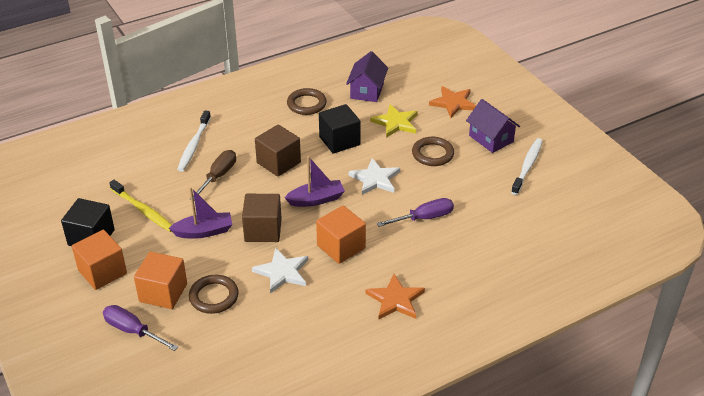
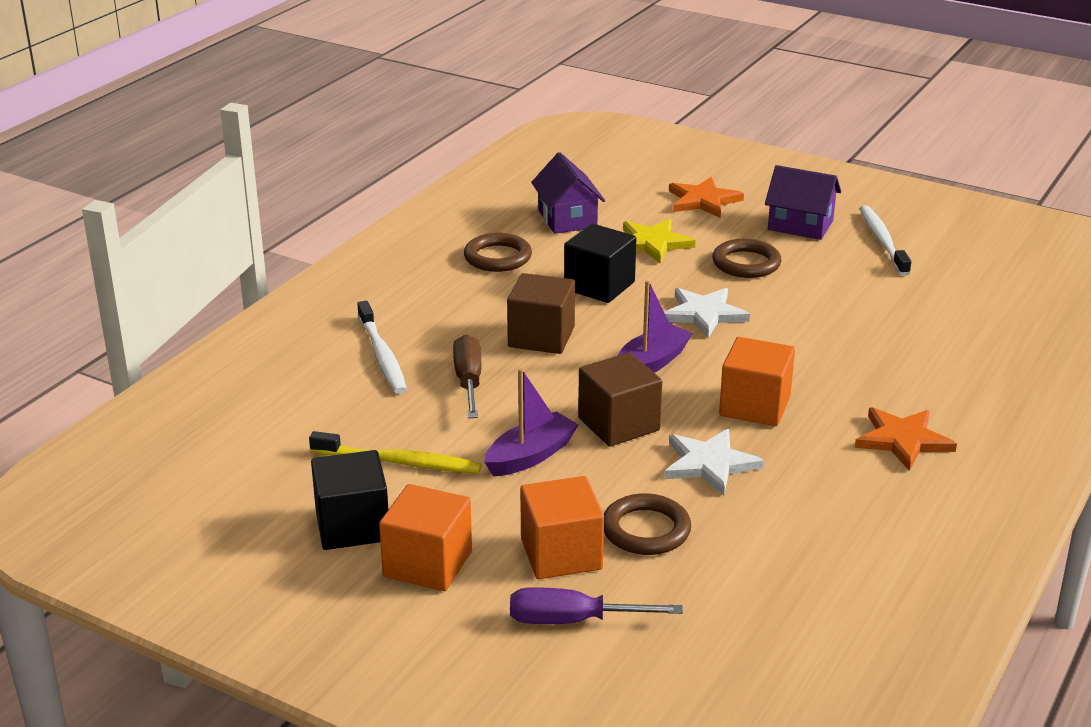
camera: 30 degrees left, 10 degrees down
purple screwdriver [376,198,454,227] -> none

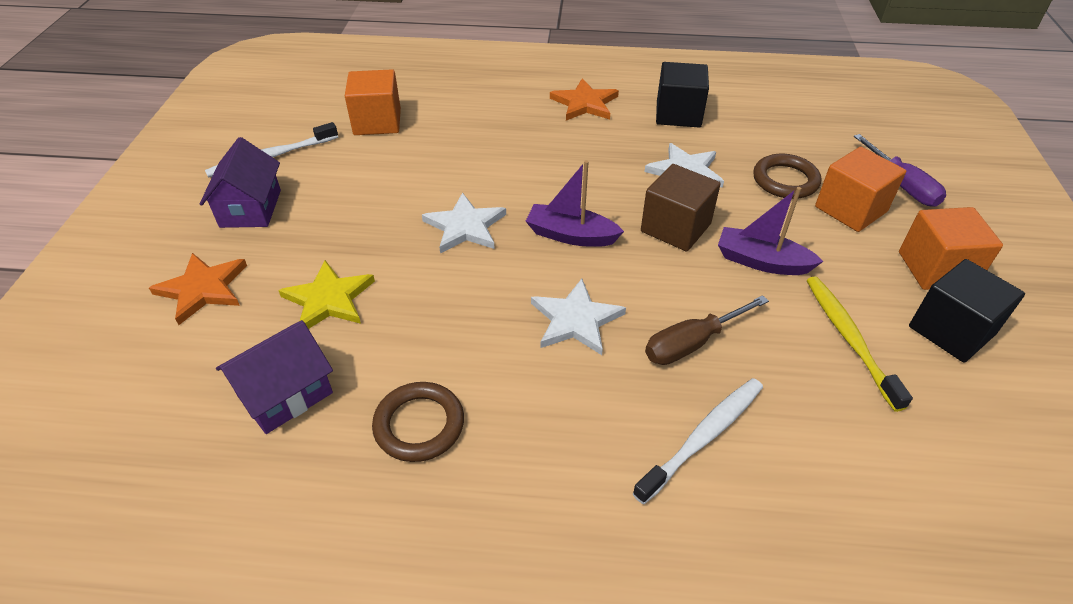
camera: 115 degrees left, 15 degrees up
brown cube [507,273,575,354] -> white star [531,279,626,355]
black cube [564,224,636,303] -> black cube moved to [656,62,709,128]
brown ring [713,239,781,278] -> none
orange cube [719,337,795,426] -> orange cube moved to [345,69,401,135]

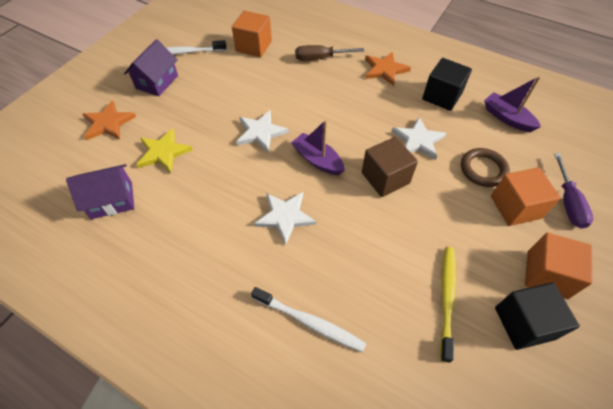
camera: 25 degrees right, 10 degrees up
brown ring [372,382,464,462] -> none
white toothbrush [633,378,763,504] -> white toothbrush turned 45 degrees clockwise [251,287,366,352]
brown screwdriver [645,295,769,365] -> brown screwdriver moved to [295,45,364,61]
purple boat [718,187,824,275] -> purple boat moved to [484,76,541,132]

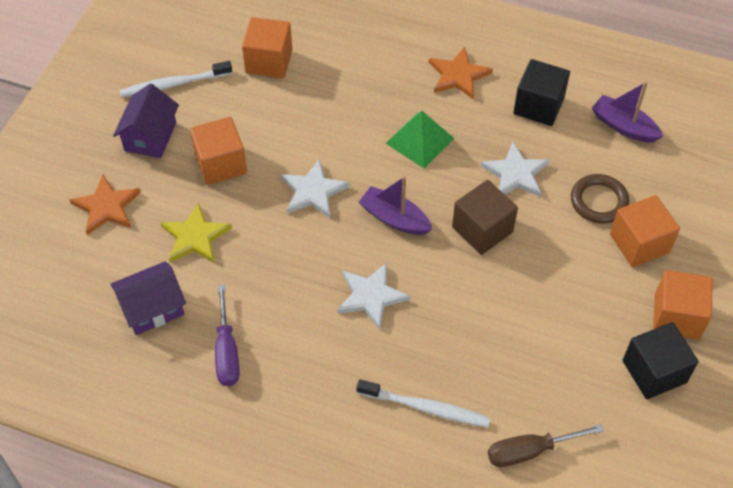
camera: 10 degrees left, 0 degrees up
brown screwdriver [295,45,364,61] -> brown screwdriver moved to [488,424,604,467]
yellow toothbrush [440,247,456,363] -> none
purple screwdriver [554,153,593,228] -> purple screwdriver moved to [215,284,240,386]
none -> orange cube [190,117,247,185]
none -> green pyramid [386,111,455,168]

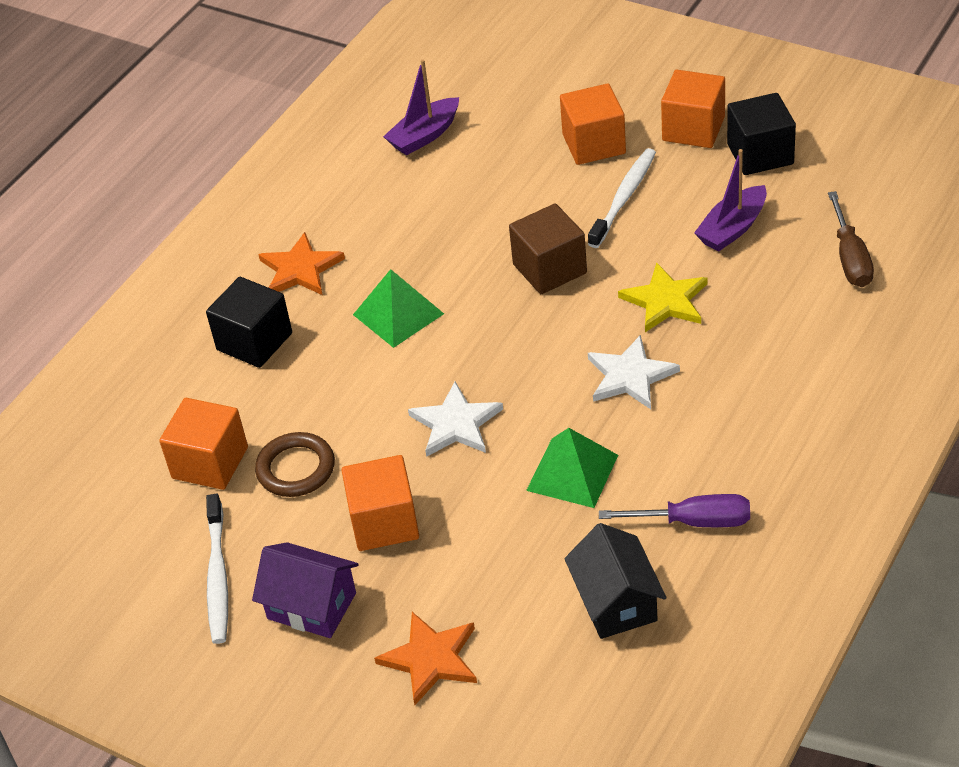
camera: 75 degrees left, 10 degrees down
purple house [110,261,186,335] -> black house [564,523,667,639]
yellow star [160,202,232,263] -> yellow star moved to [618,262,707,332]
white toothbrush [356,379,491,428] -> white toothbrush moved to [588,148,656,248]
purple boat [359,176,432,235] -> purple boat moved to [694,149,767,251]
white star [481,142,550,197] -> none
black cube [513,59,570,126] -> black cube moved to [206,277,292,368]
brown ring [571,174,629,223] -> brown ring moved to [255,432,335,497]
none -> green pyramid [526,428,618,508]

